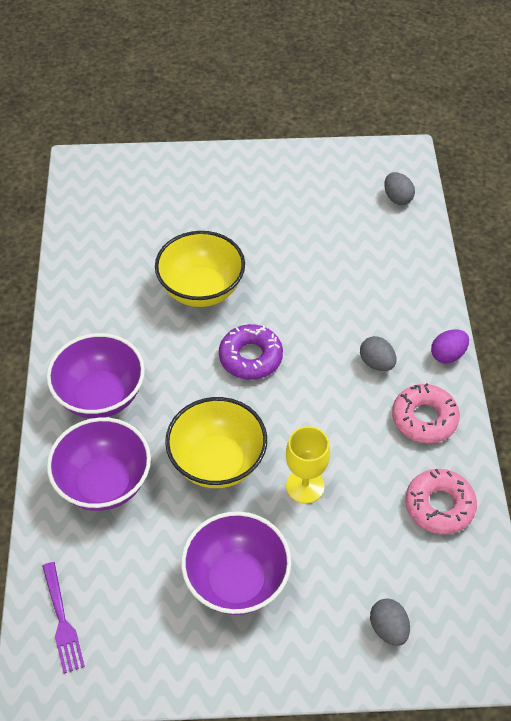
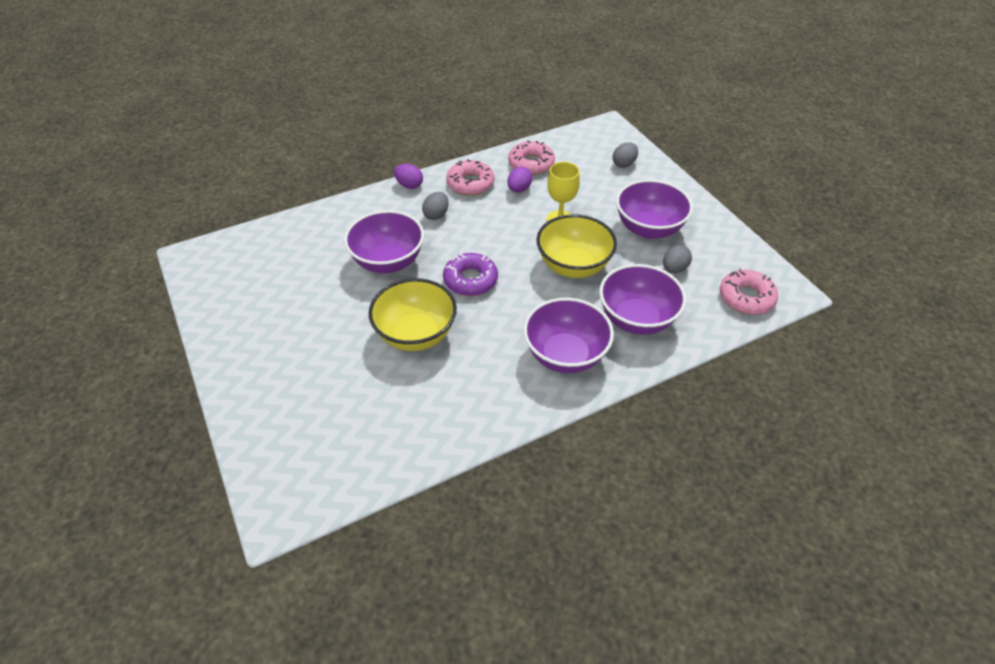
camera: 115 degrees left, 5 degrees down
purple fork [42,562,85,674] -> pink donut [720,269,778,315]
grey egg [384,172,415,205] -> grey egg moved to [663,245,692,273]
none -> purple bowl [344,210,424,273]
none -> purple egg [507,167,532,192]

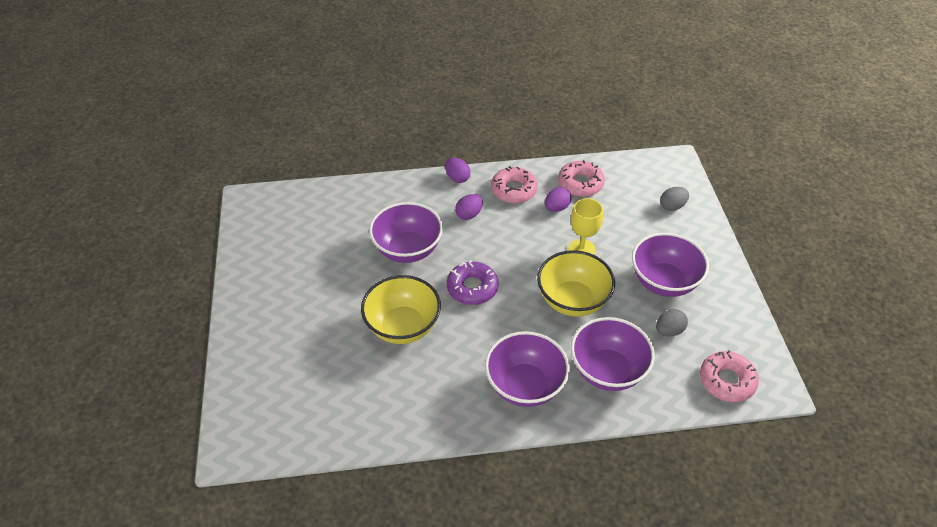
camera: 20 degrees right, 0 degrees up
grey egg [422,192,449,220] -> purple egg [455,194,483,220]

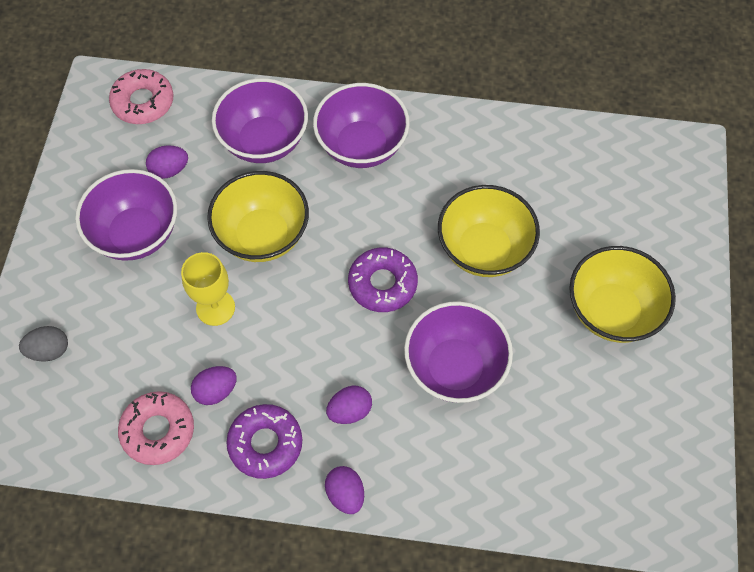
camera: 165 degrees left, 15 degrees up
pink donut [491,166,538,203] -> purple donut [226,404,302,479]
grey egg [656,309,688,337] -> purple egg [146,145,188,179]
none -> yellow bowl [569,246,676,343]

